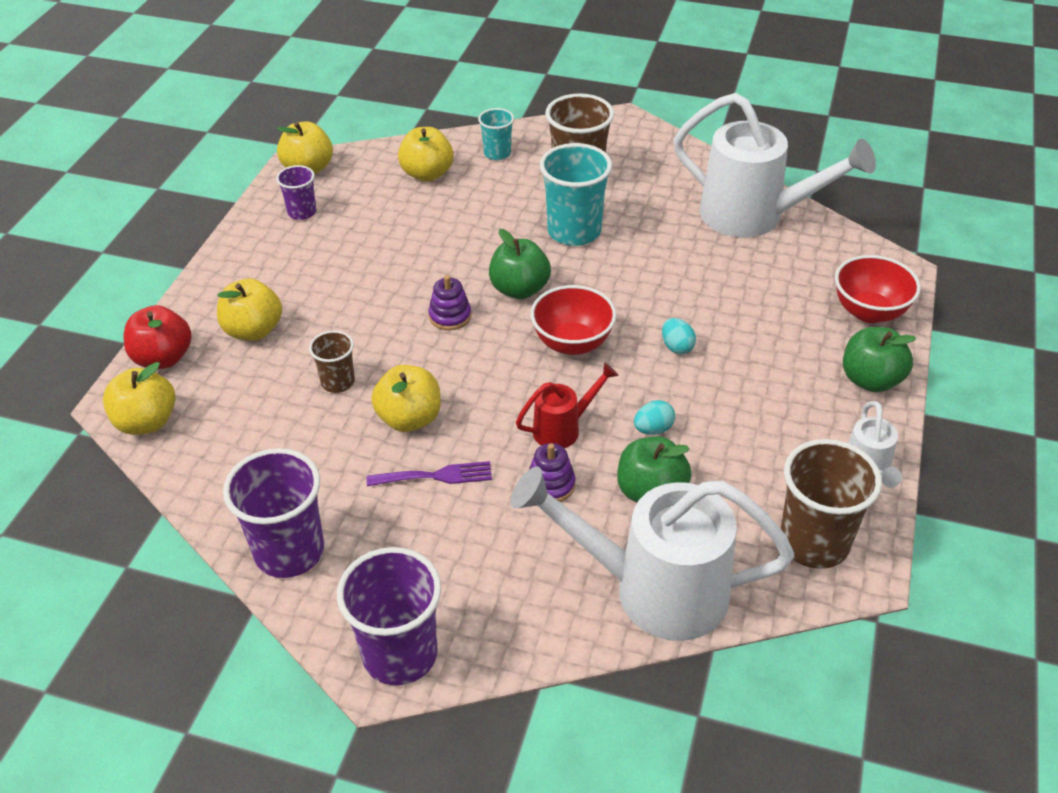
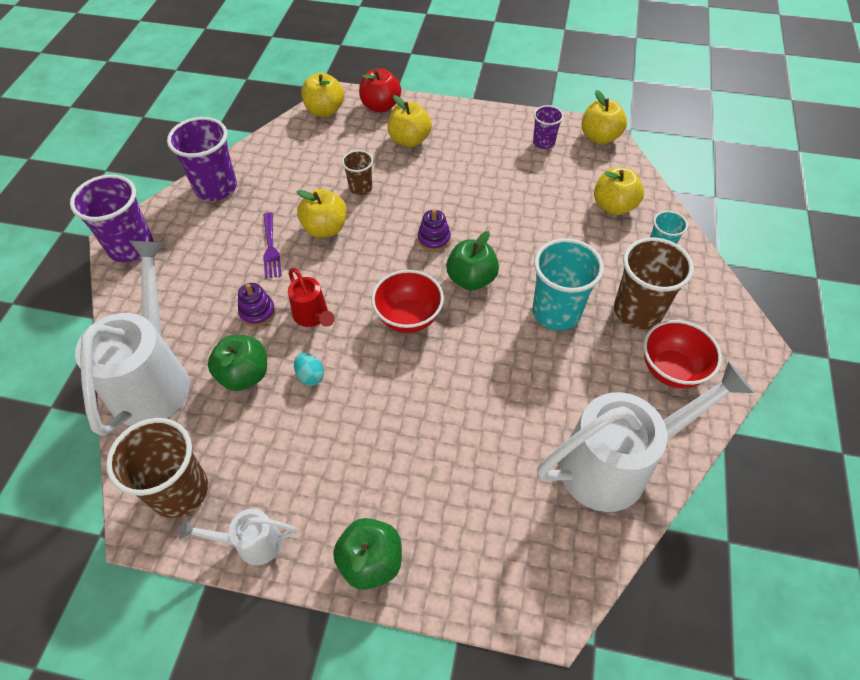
camera: 85 degrees right, 10 degrees up
turquoise egg [662,318,696,354] -> none
white watering can [673,93,876,238] -> white watering can turned 135 degrees counterclockwise [537,361,754,512]
red bowl [835,255,921,323] -> red bowl moved to [643,320,722,388]

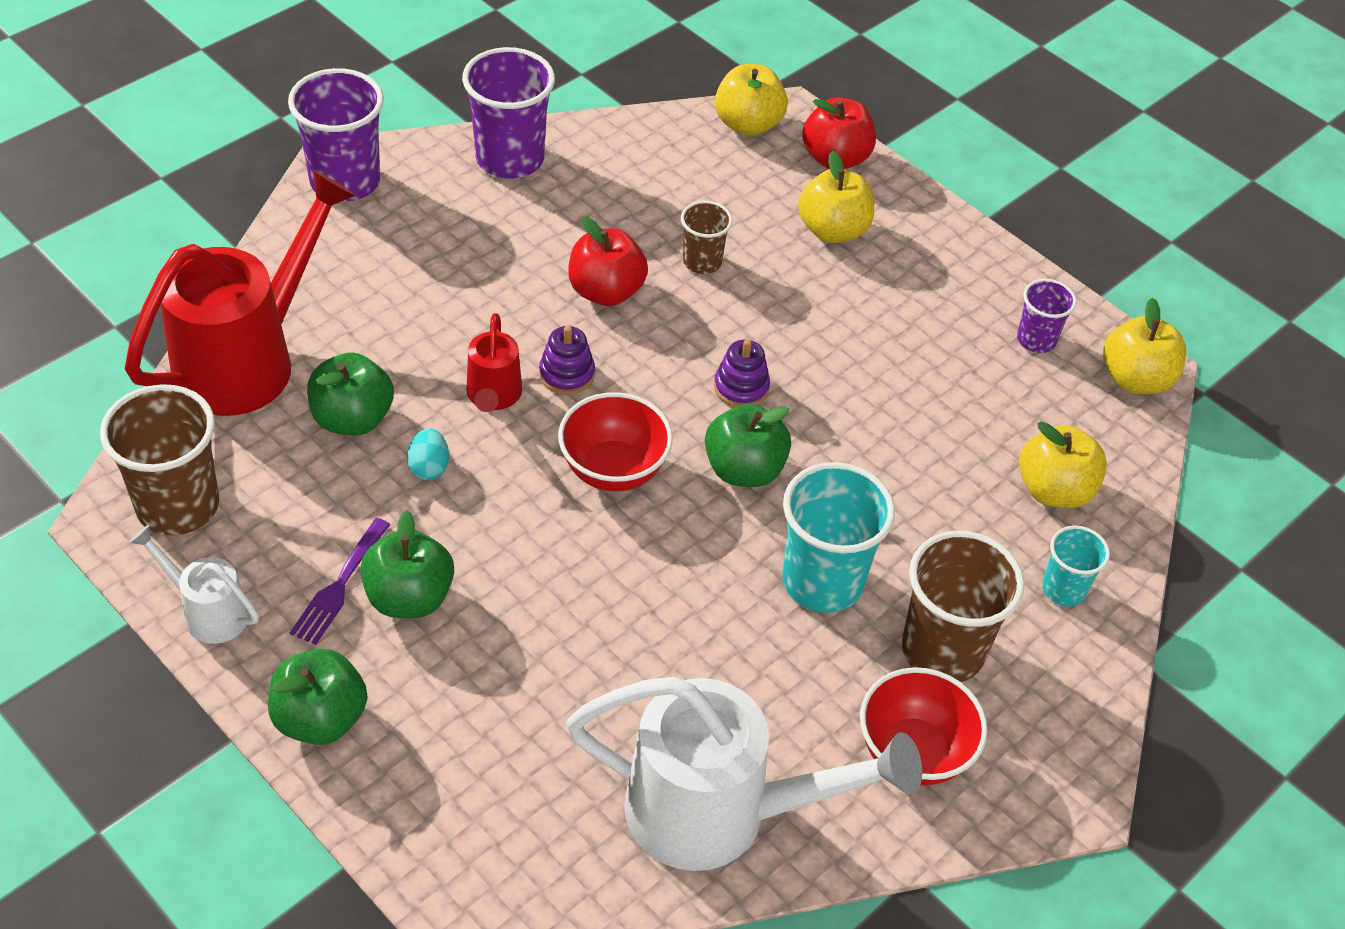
camera: 30 degrees right, 5 degrees down
white watering can [75,241,190,436] -> red watering can [125,170,356,416]
purple stacking toy [238,283,275,327] -> purple stacking toy moved to [539,326,595,395]
purple fork [263,212,282,279] -> purple fork moved to [290,518,390,645]
yellow apple [296,189,347,238] -> red apple [568,216,648,306]
none -> green apple [360,510,454,618]

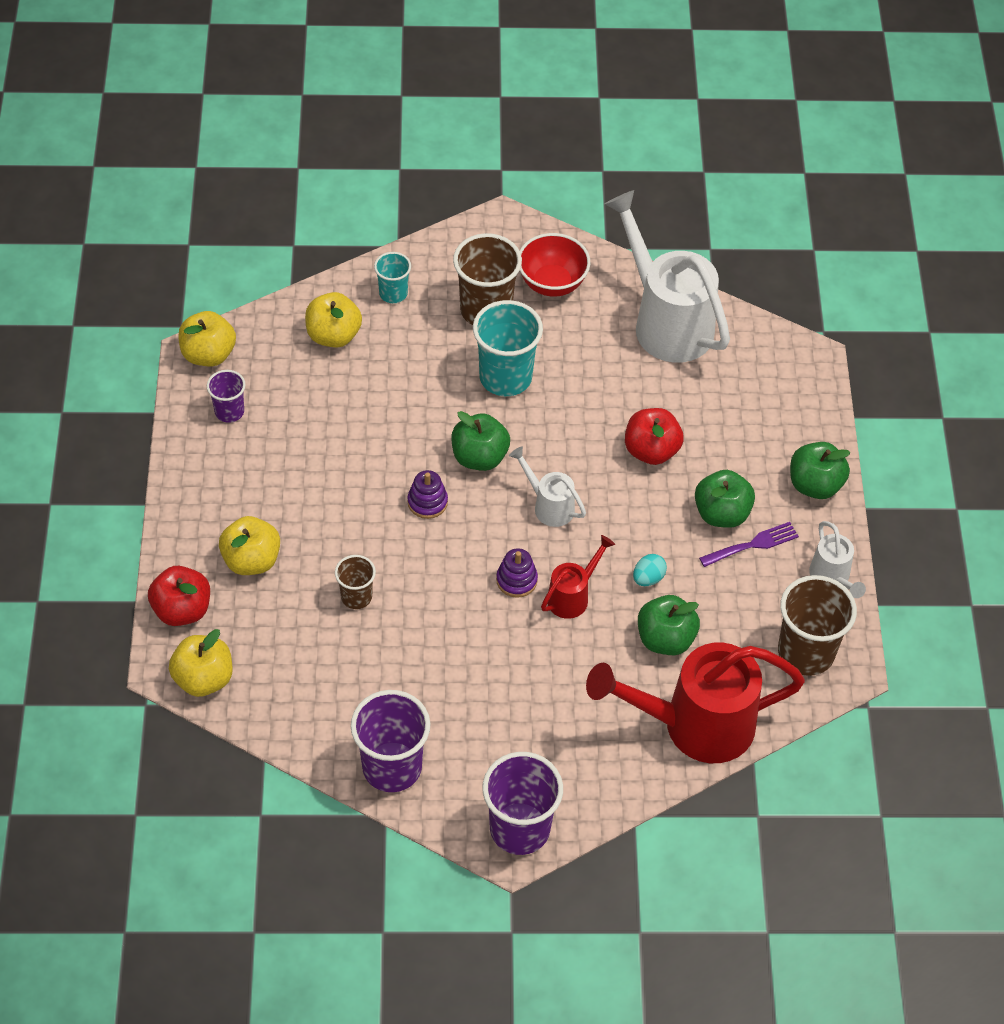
camera: 135 degrees left, 5 degrees up
red bowl [558,392,673,491] -> white watering can [509,446,586,527]
red apple [568,216,648,306] -> red apple moved to [625,408,684,465]

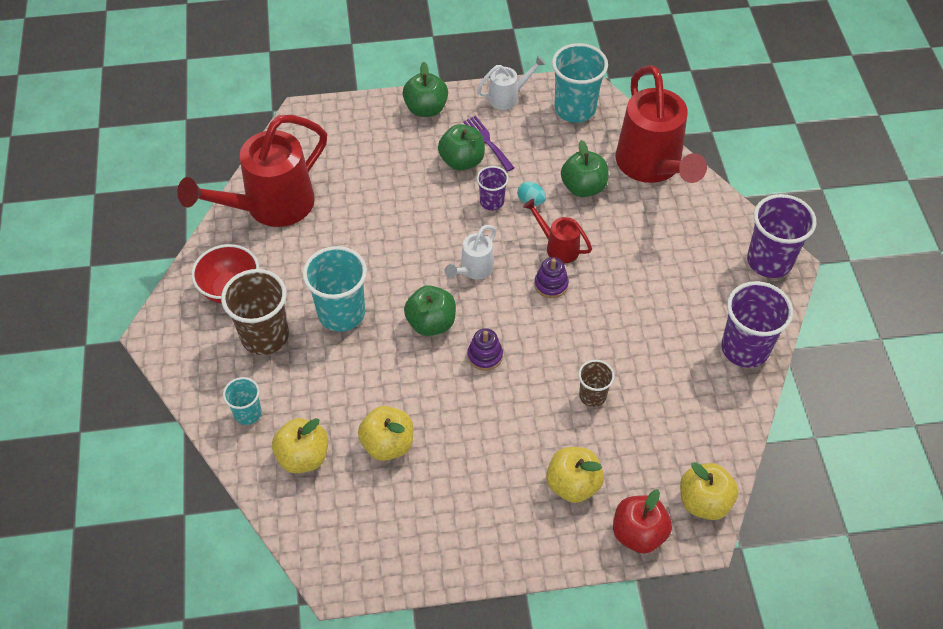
camera: 95 degrees left, 0 degrees up
yellow apple [178,311,236,366] -> yellow apple moved to [358,406,413,461]
purple cup [207,370,245,423] -> purple cup moved to [476,166,509,210]
white watering can [605,190,730,363] -> red watering can [177,115,327,227]
red apple [625,408,684,465] -> none
brown cup [778,575,857,676] -> turquoise cup [552,43,608,123]

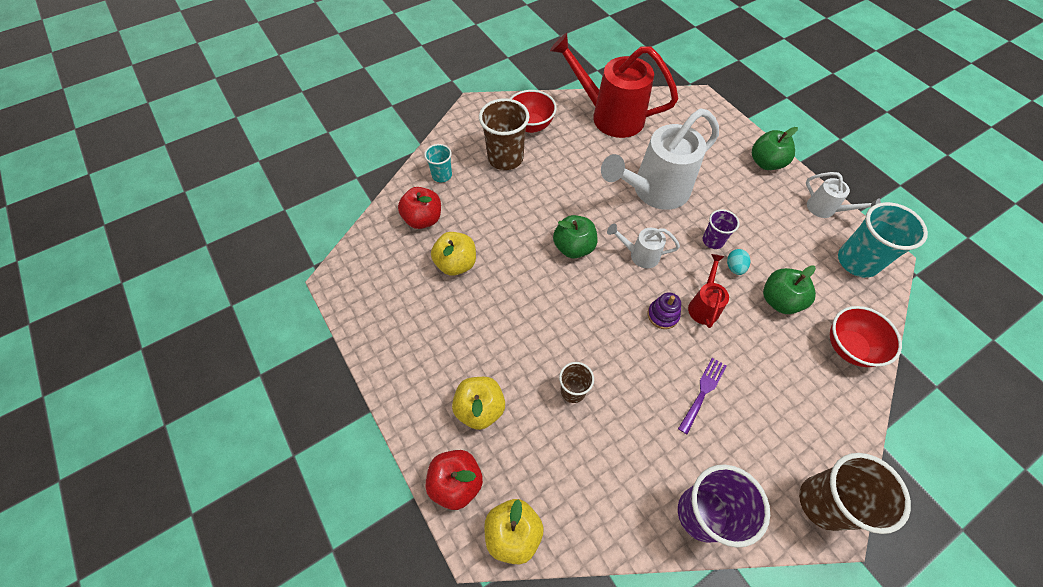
camera: 65 degrees right, 5 degrees up
yellow apple [272,418,328,473] -> red apple [398,187,441,229]
turquoise cup [303,246,367,332] -> none
green apple [438,124,485,170] -> none
purple fork [463,116,514,172] -> purple fork moved to [678,358,726,434]
purple stacking toy [468,328,503,371] -> none
red watering can [616,65,707,183] -> red bowl [830,306,902,367]
purple cup [747,194,817,278] -> brown cup [799,453,911,534]
none -> white watering can [601,109,719,210]

